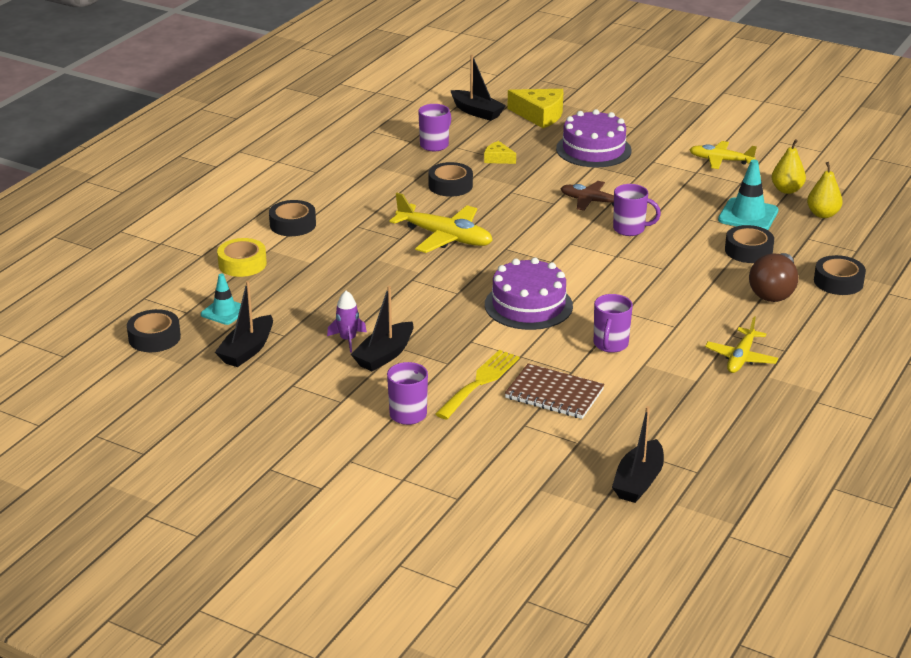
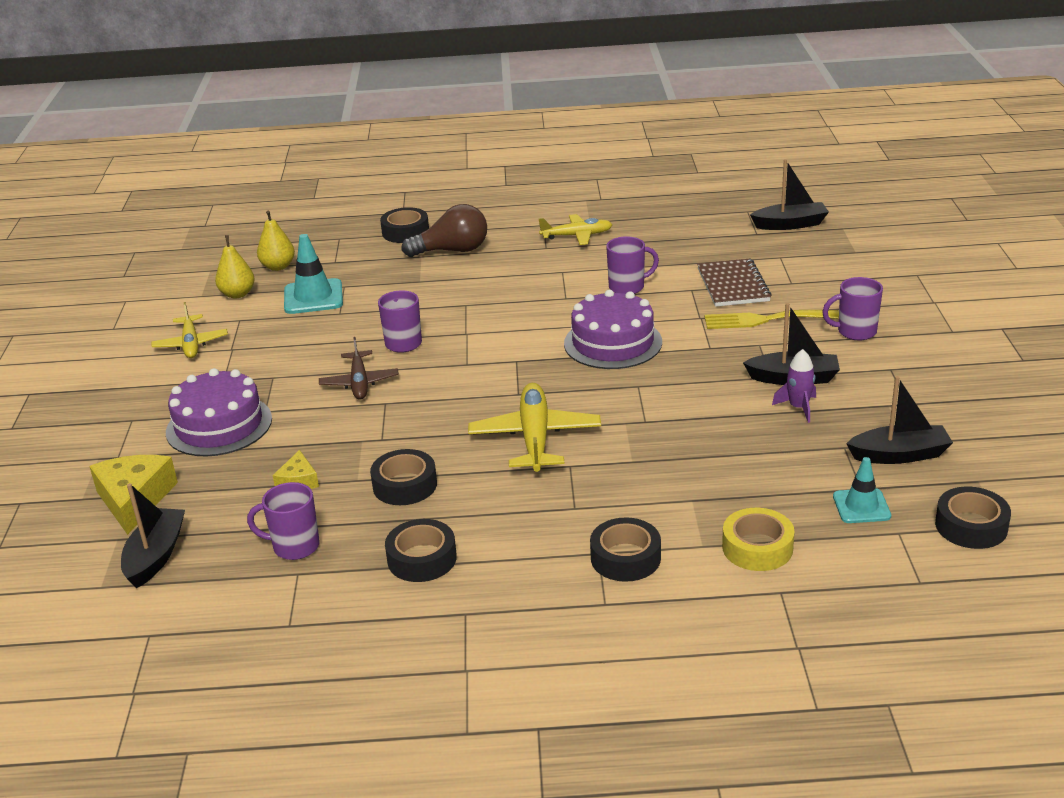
camera: 120 degrees left, 0 degrees up
black tape [725,225,774,263] -> black tape moved to [385,519,457,582]

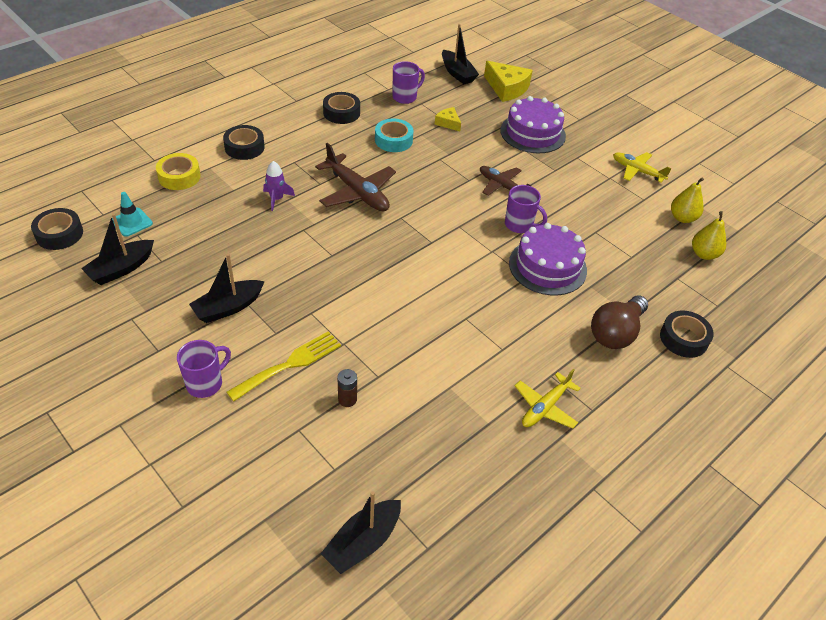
camera: 135 degrees right, 15 degrees up
turquoise traffic cone [284,234,343,314] -> none
black tape [370,449,437,505] -> turquoise tape [375,119,414,152]
yellow plane [468,383,601,472] -> brown plane [315,143,396,211]
purple cake [564,290,662,369] -> purple cake moved to [509,223,587,295]
purple mug [606,236,659,294] -> none
brown notebook [697,259,772,307] -> brown battery [337,369,357,407]
purple rocket [772,349,816,423] -> purple rocket moved to [263,161,295,211]

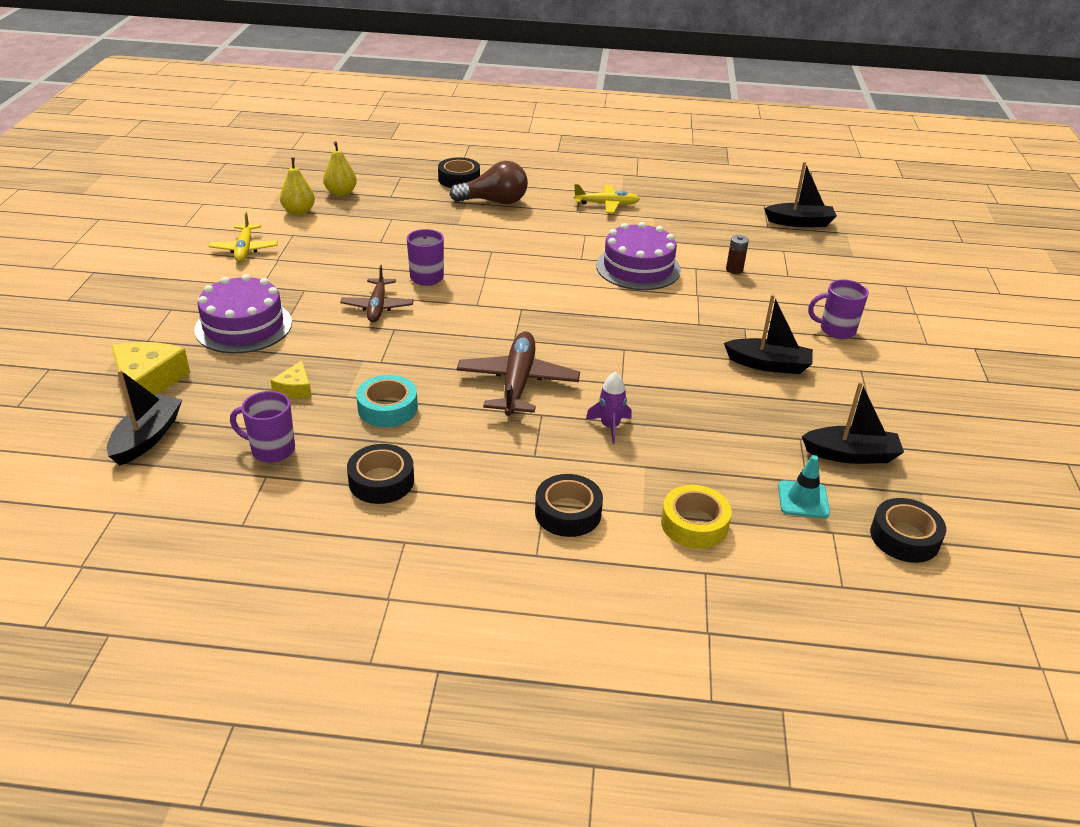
camera: 130 degrees left, 10 degrees down
yellow fork [227,331,341,402] -> none
purple cake [509,223,587,295] -> purple cake moved to [596,222,681,290]

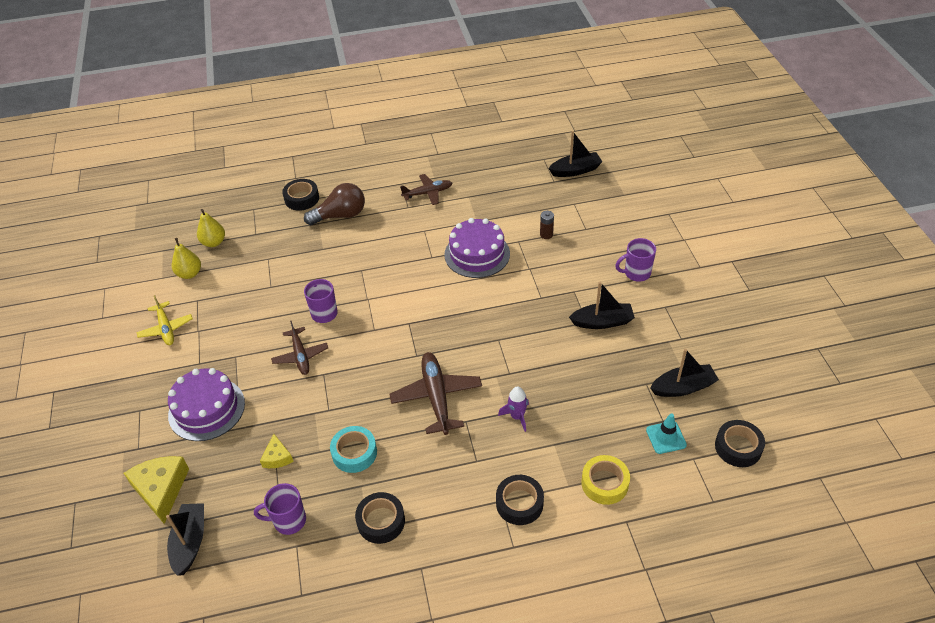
camera: 15 degrees left, 10 degrees up
yellow plane [574,184,640,213] -> brown plane [400,174,452,205]

